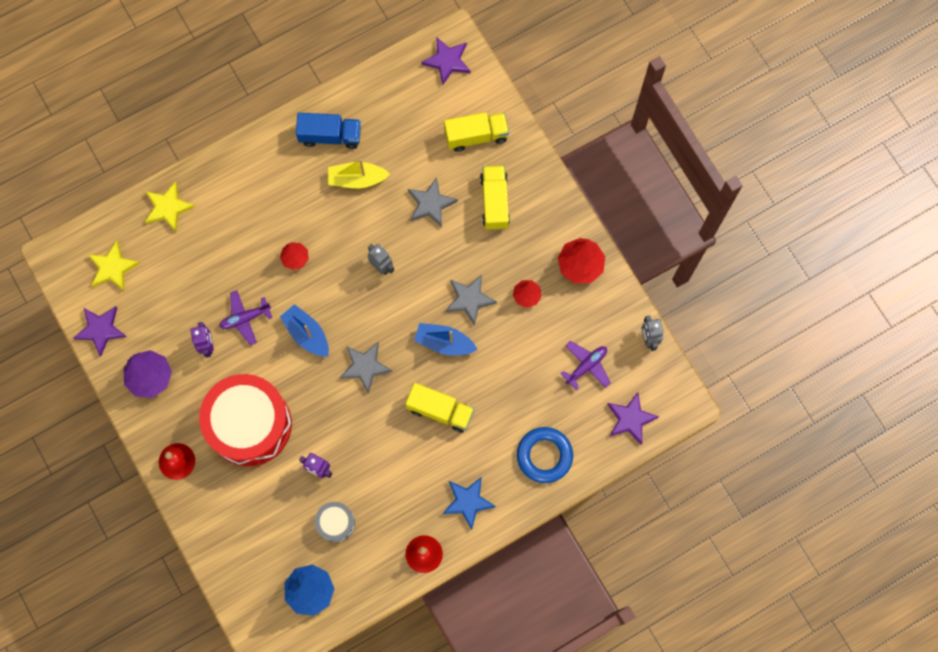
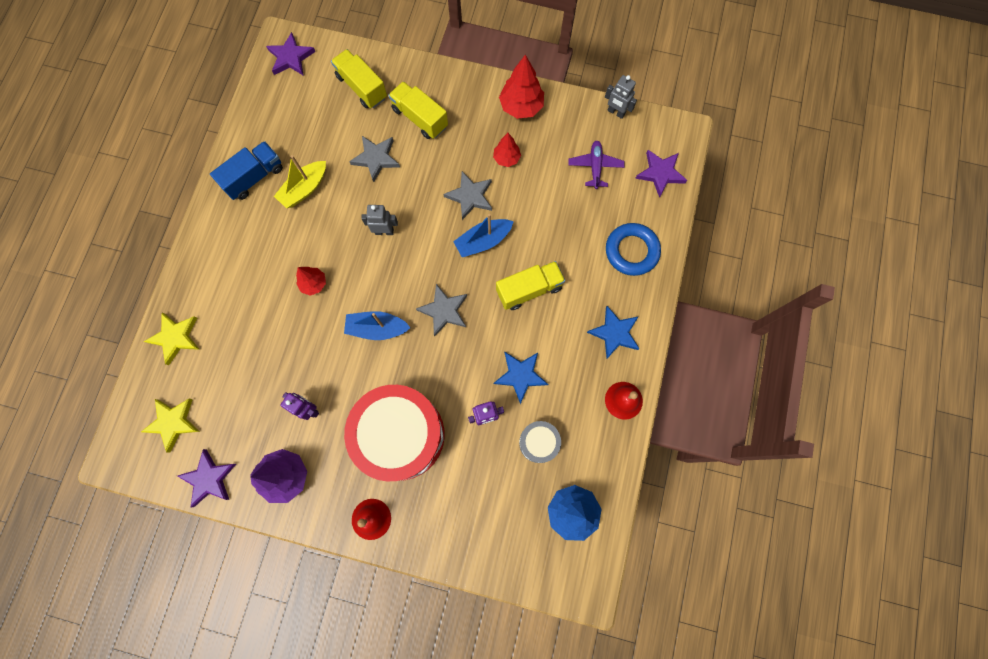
camera: 45 degrees left, 0 degrees up
purple plane [219,290,272,345] -> none
yellow truck [444,112,509,152] -> yellow truck turned 75 degrees counterclockwise [331,49,387,108]
none -> blue star [494,352,548,404]

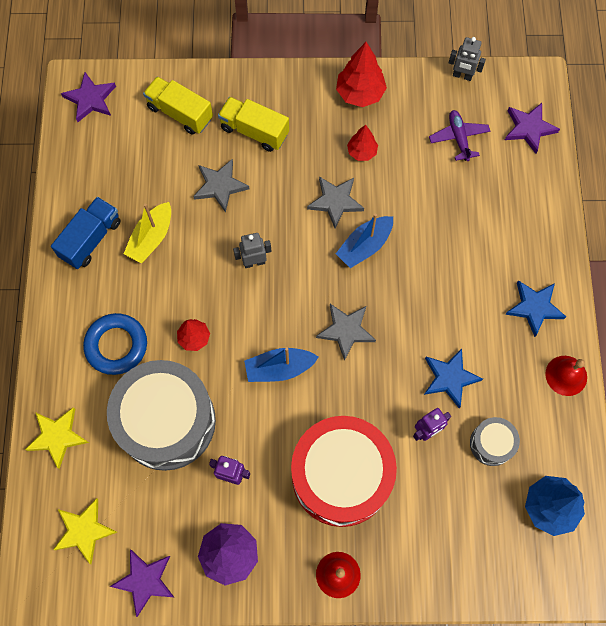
camera: 15 degrees left, 5 degrees down
yellow truck [496,261,565,310] -> none
blue ring [606,223,661,276] -> blue ring moved to [83,313,147,375]
none -> grey drum [107,360,216,471]

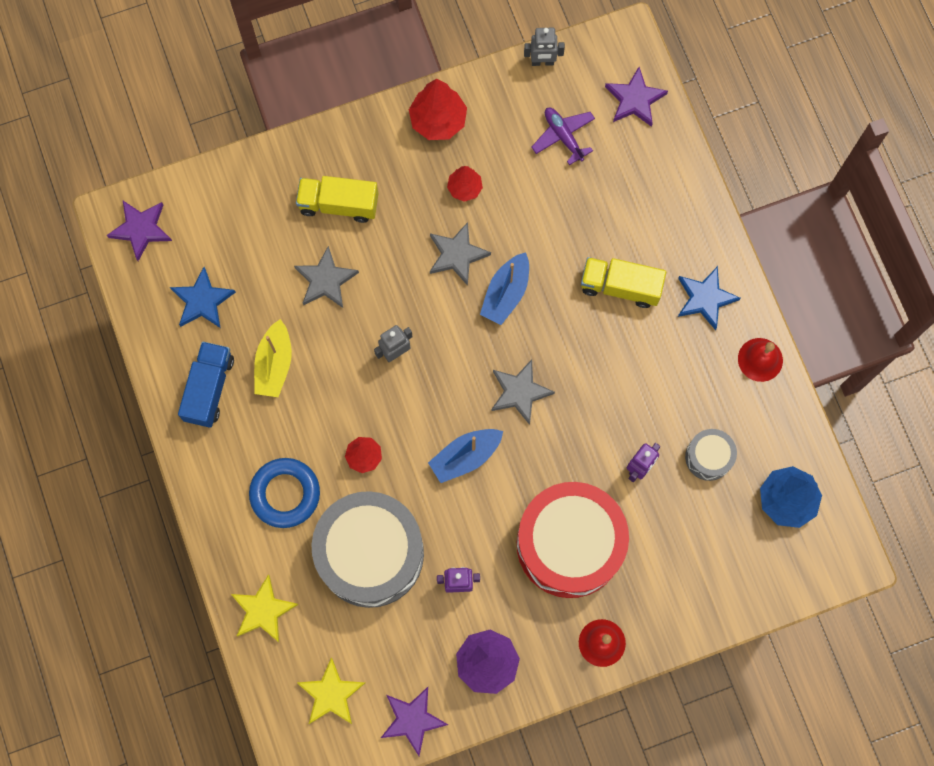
camera: 20 degrees left, 5 degrees up
yellow truck [143,76,213,135] -> yellow truck moved to [581,257,666,308]
blue star [424,348,483,408] -> blue star moved to [170,267,236,328]

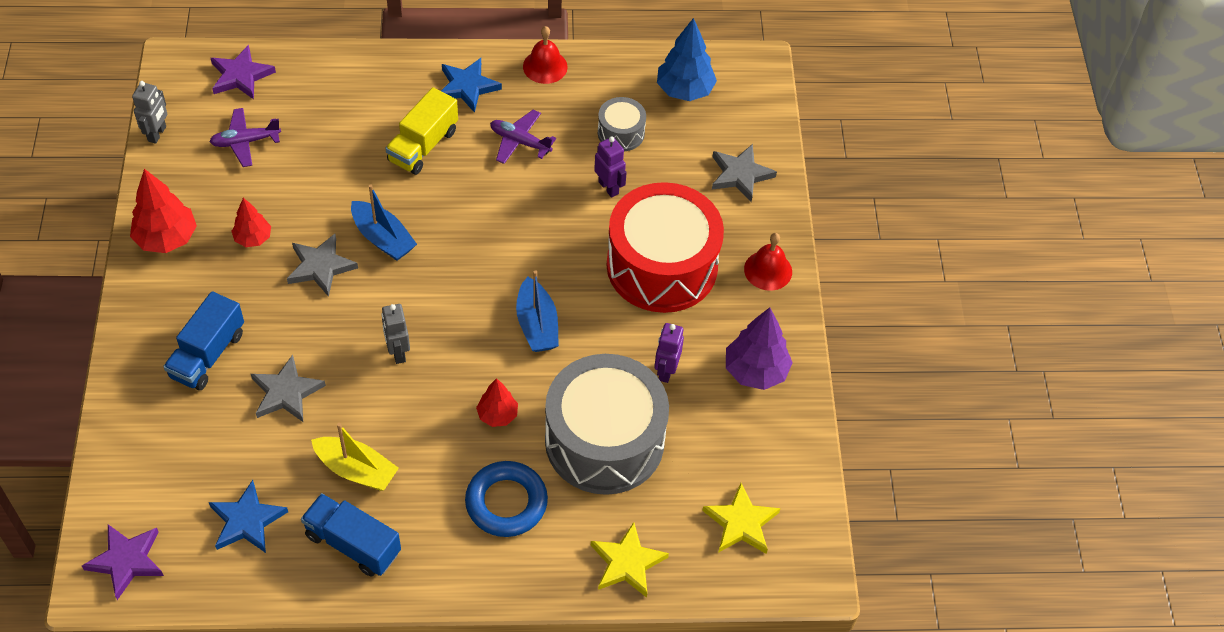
camera: 75 degrees left, 20 degrees down
yellow truck [296,176,379,223] -> blue truck [163,291,244,390]
purple star [381,687,448,756] -> none
grey star [491,360,555,425] -> grey star moved to [712,144,777,202]
none -> purple plane [490,110,556,164]

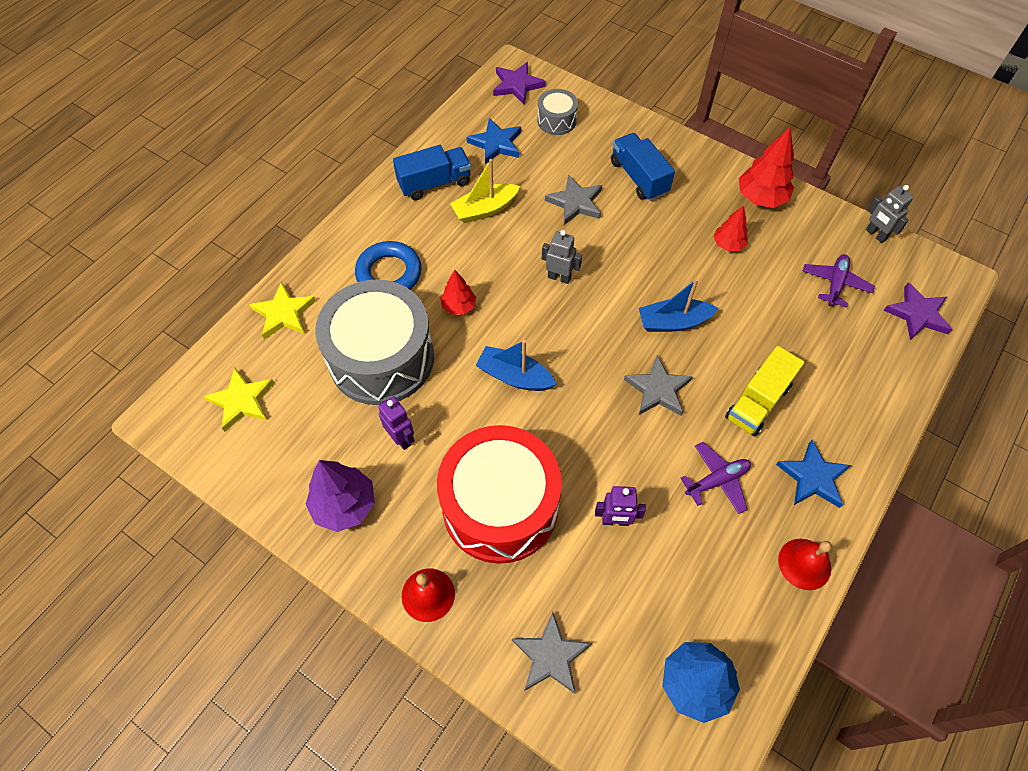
camera: 130 degrees right, 5 degrees up
grey star [287,234,358,297] -> grey star moved to [624,355,693,416]
yellow truck [385,87,458,175] -> yellow truck turned 120 degrees counterclockwise [725,346,805,436]
grey drum [598,97,646,151] -> grey drum moved to [537,89,578,135]

